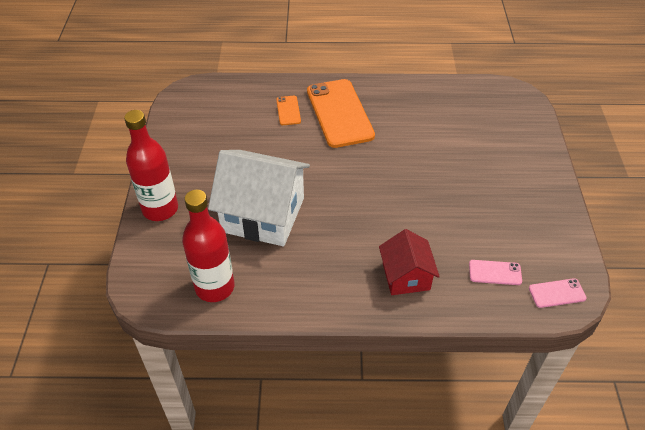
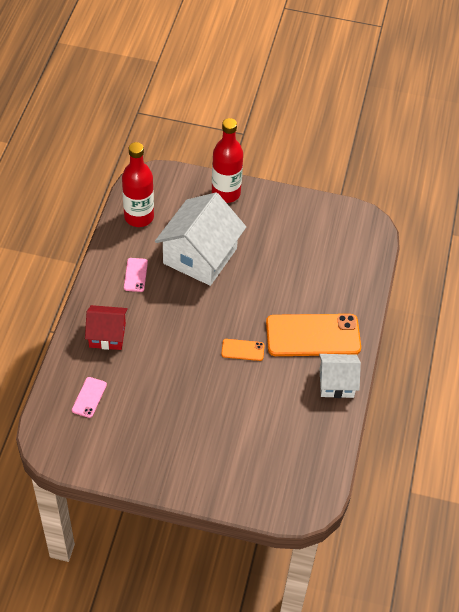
camera: 100 degrees right, 5 degrees up
orange phone [276,96,301,125] -> orange phone moved to [221,339,264,361]
pink phone [529,278,587,308] -> pink phone moved to [124,258,148,292]
none -> white house [319,354,361,398]

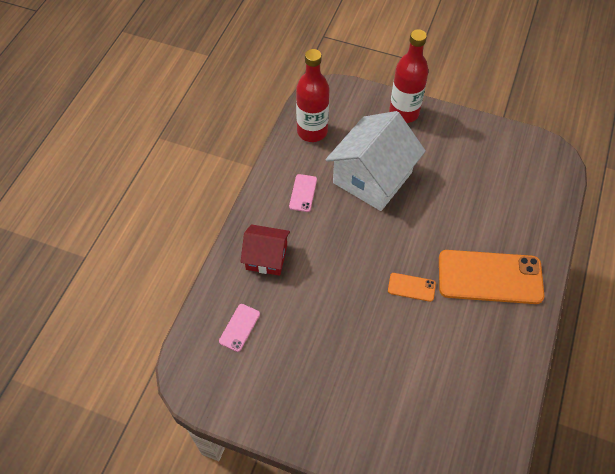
camera: 10 degrees right, 5 degrees up
white house [319,354,361,398] -> none

